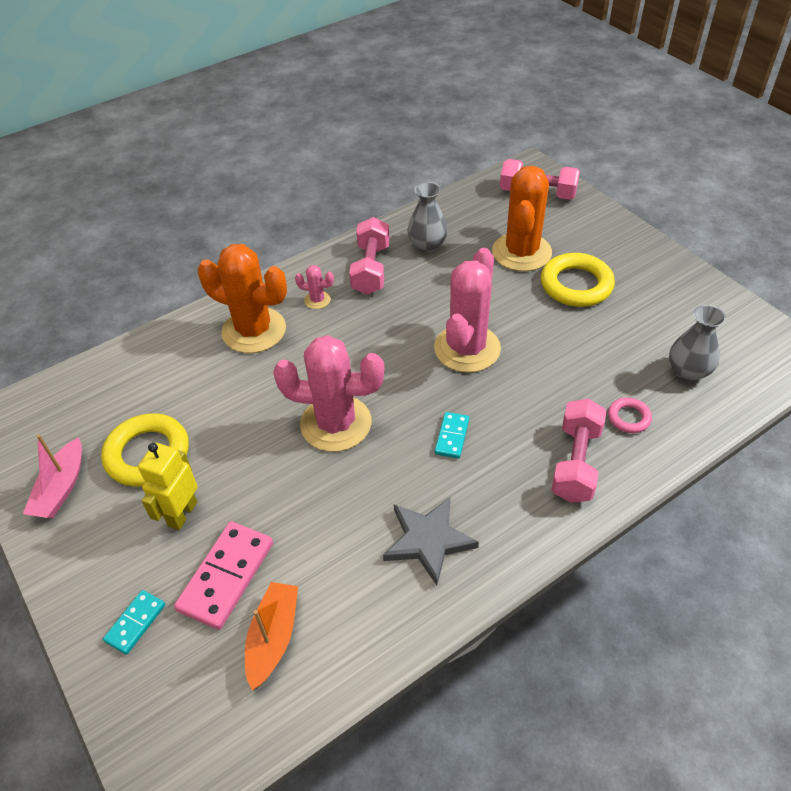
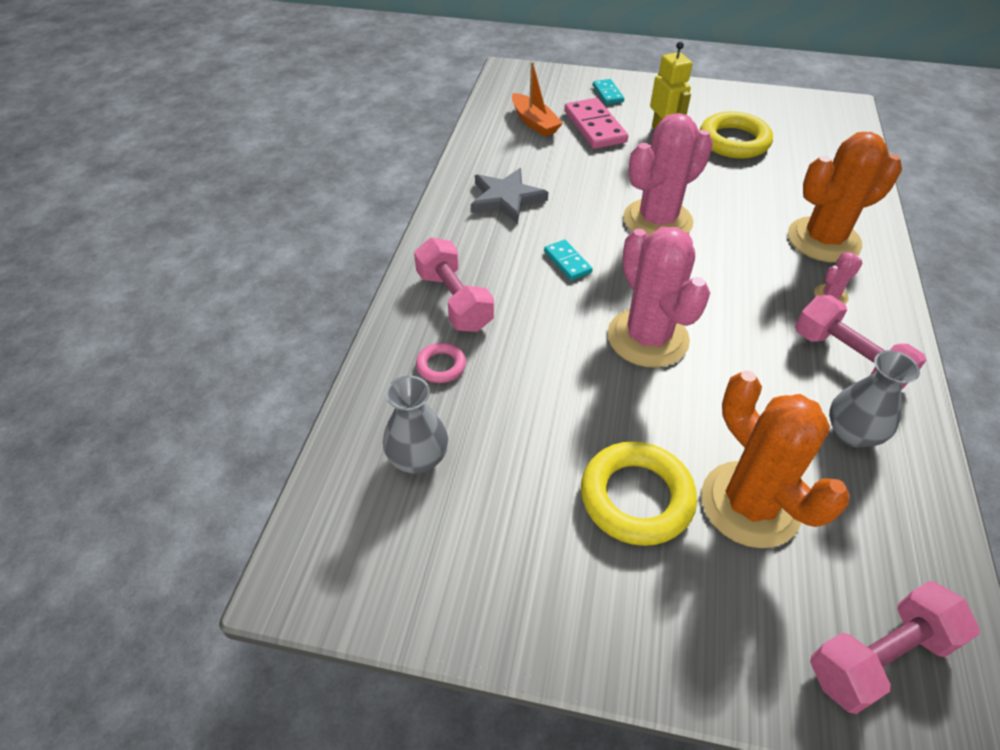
camera: 135 degrees right, 0 degrees up
pink boat [23,434,82,518] -> none

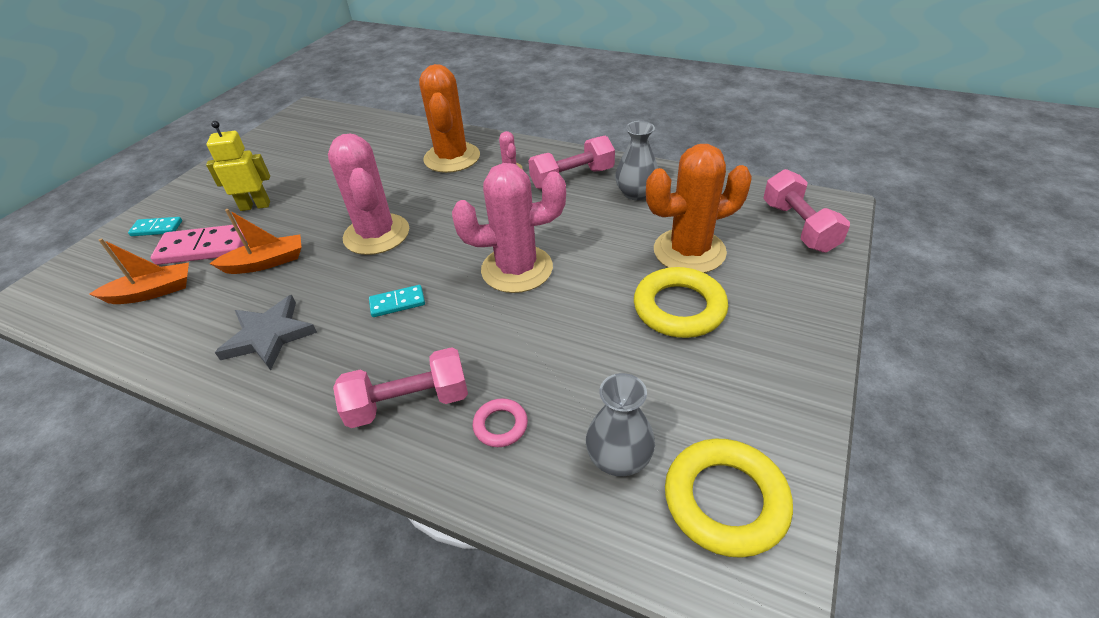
camera: 75 degrees left, 5 degrees down
yellow ring [700,111,773,159] -> yellow ring moved to [665,439,793,558]
none -> orange boat [209,209,302,274]

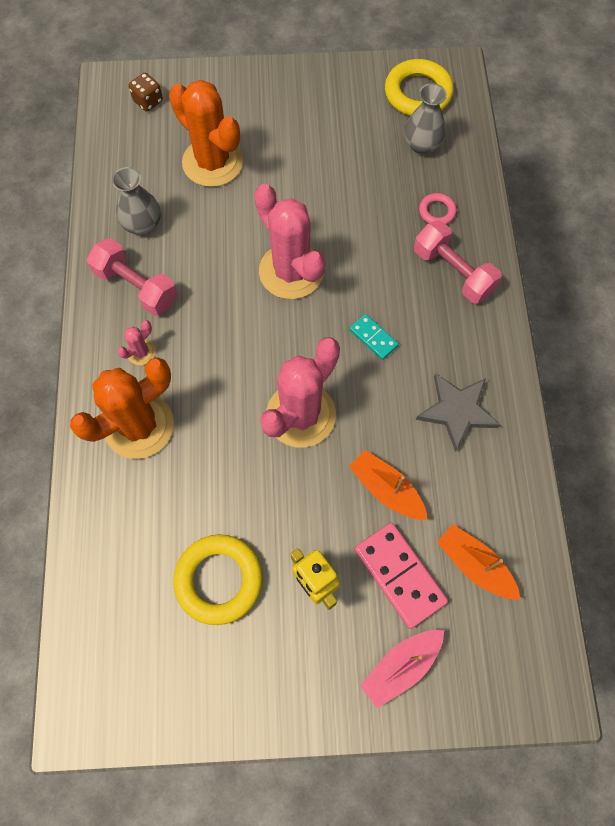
camera: 120 degrees left, 25 degrees up
turquoise domino [128,217,182,236] -> pink boat [360,630,444,708]
yellow ring [634,267,728,338] -> yellow ring moved to [173,535,263,625]
pink dumbbell [763,169,850,253] -> brown dice [129,73,163,111]

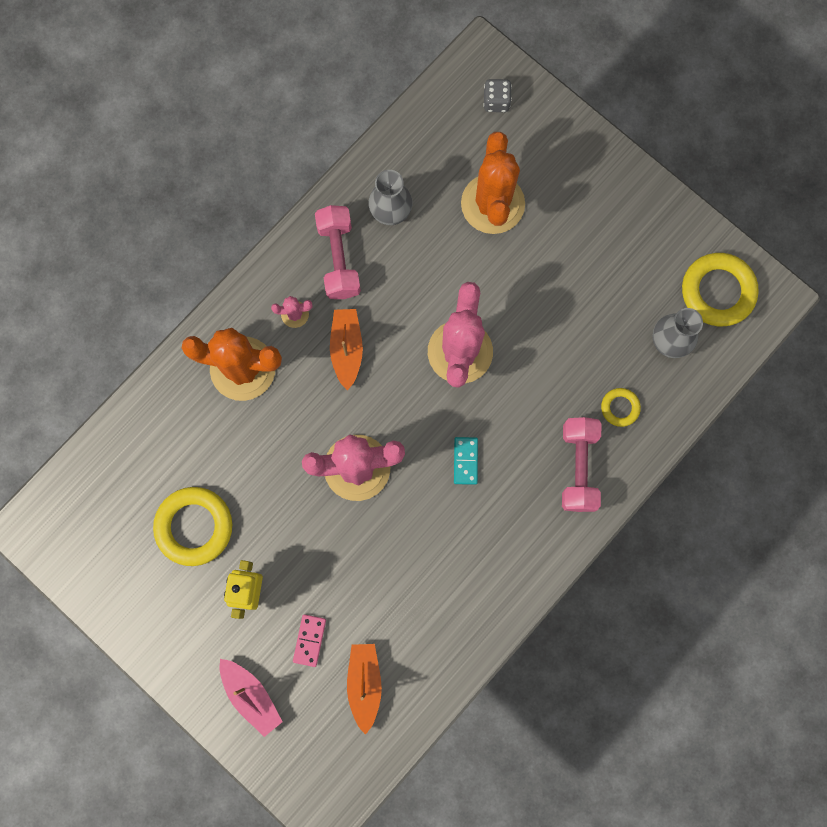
camera: 45 degrees right, 10 degrees up
brown dice [129,73,163,111] -> grey dice [483,79,512,112]
orange boat [349,450,428,520] -> orange boat moved to [330,309,363,391]
pink domino [355,523,448,629] -> pink domino [293,614,326,667], size x0.56
pink boat [360,630,444,708] -> pink boat turned 135 degrees counterclockwise [220,659,283,737]
grey star [416,373,501,452] -> none
pink ring [419,193,456,224] -> yellow ring [601,388,641,427]

